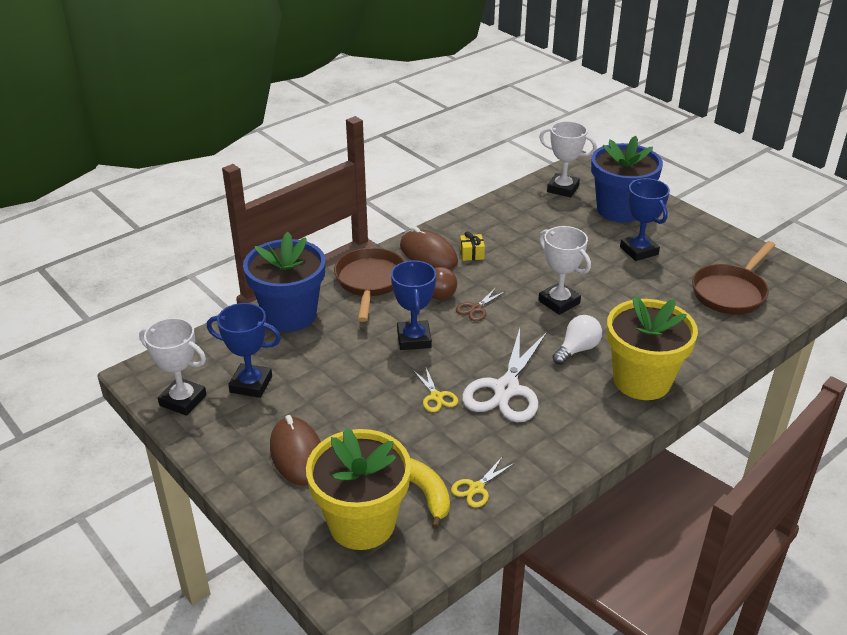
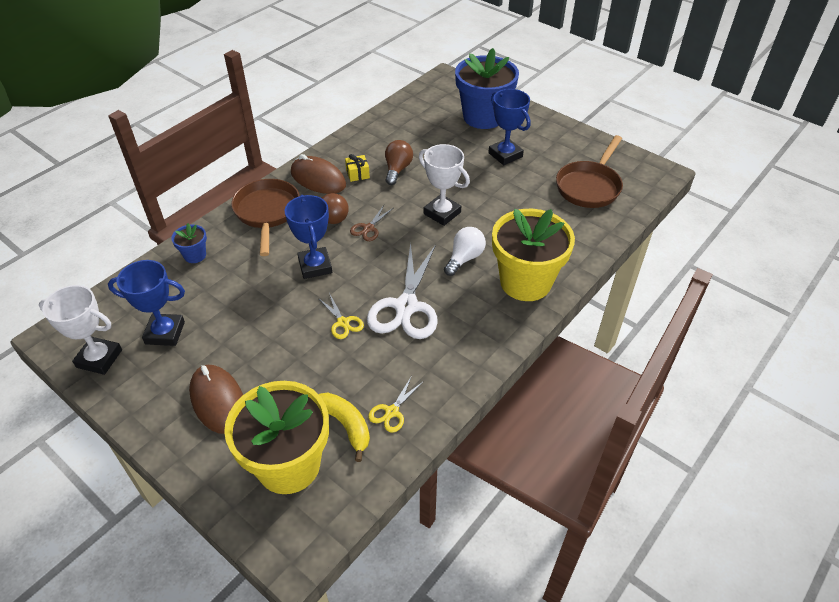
camera: 10 degrees left, 10 degrees up
blue flower pot [243,232,325,332] -> blue flower pot [171,223,207,263], size x0.44
white trophy [539,121,597,197] -> none
none -> brown light bulb [385,140,413,185]

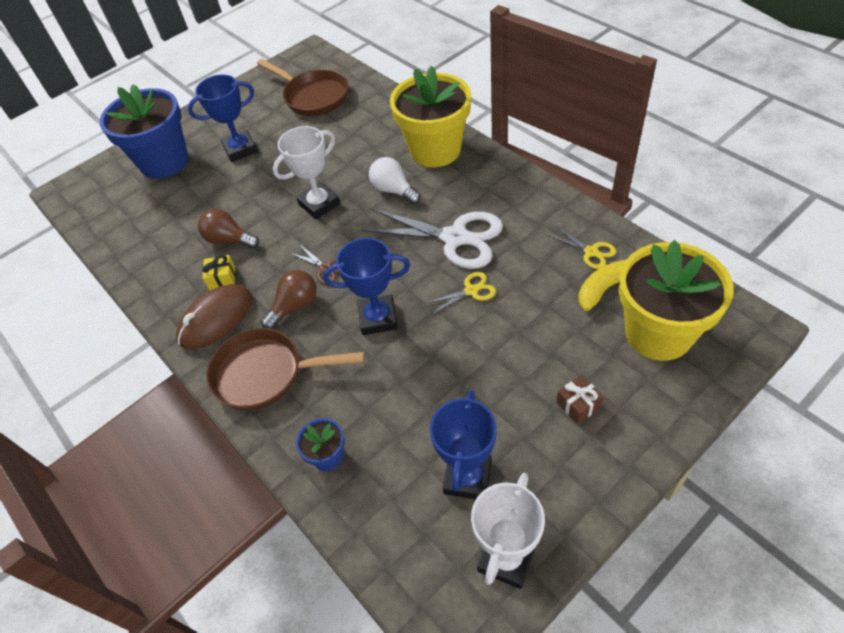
camera: 75 degrees left, 5 degrees up
brown mouse [189,365,243,434] -> brown gift [557,375,604,424]

